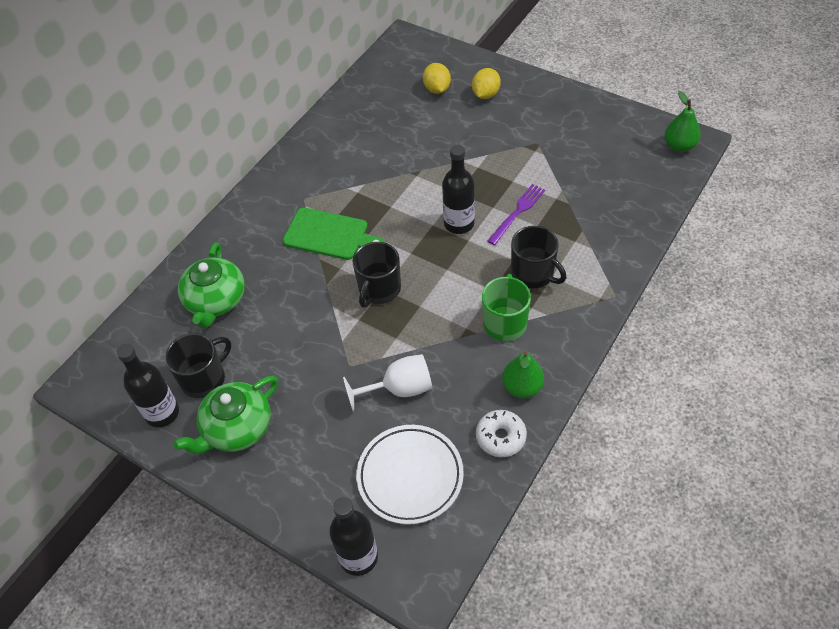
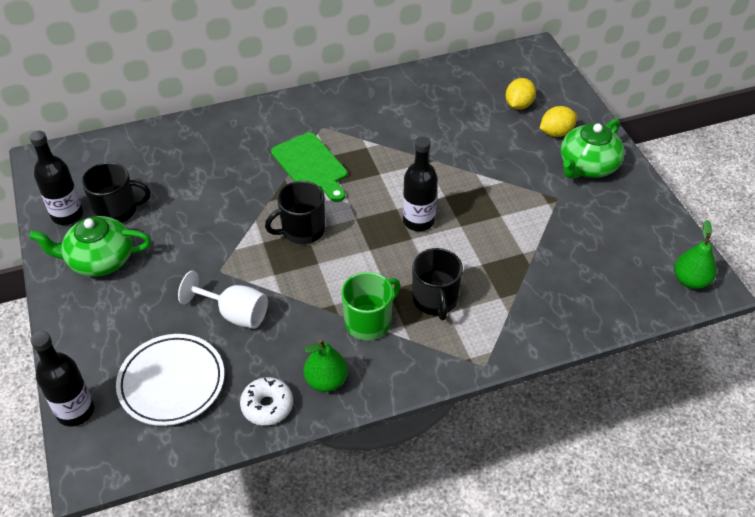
camera: 35 degrees right, 5 degrees down
green teapot [178,242,245,328] -> green teapot moved to [561,119,624,179]
purple fork [487,184,545,245] -> none

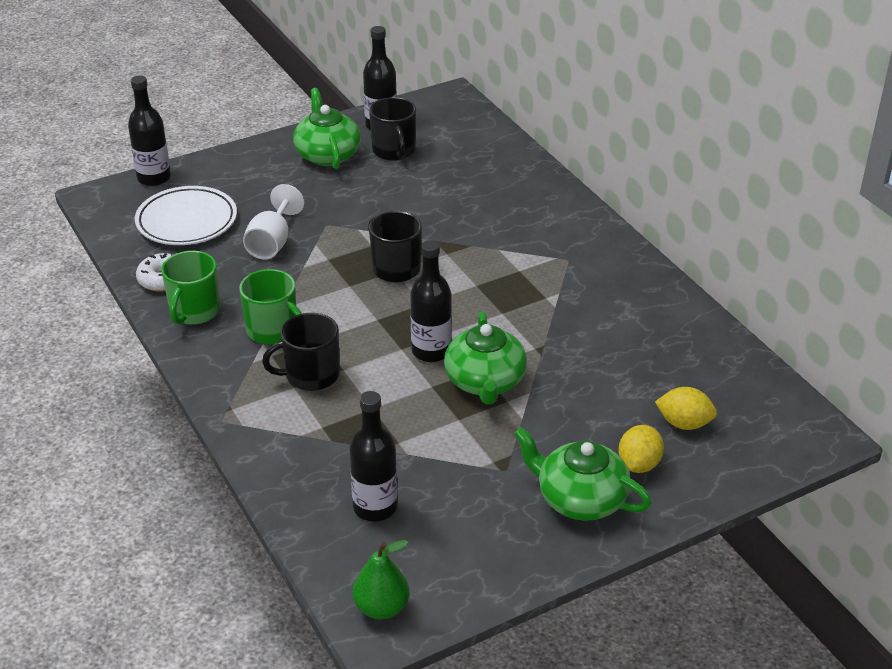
camera: 80 degrees right, 10 degrees down
green cutting board [271,132,347,202] -> none
green pear [304,339,348,392] -> green mug [161,251,220,325]
yellow lemon [540,106,577,137] -> yellow lemon turned 60 degrees clockwise [618,425,664,473]
none -> black bottle [349,391,398,522]
none -> green teapot [444,312,527,404]

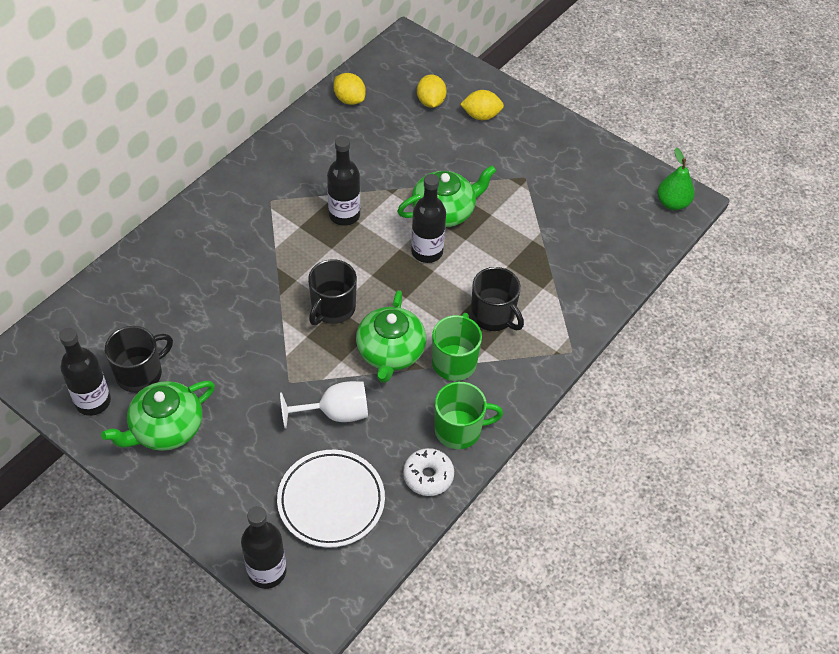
camera: 115 degrees left, 15 degrees up
black bottle [349,391,398,522] -> black bottle moved to [327,136,360,226]
green teapot [514,427,651,520] -> green teapot moved to [356,290,426,383]
none -> yellow lemon [333,73,366,105]

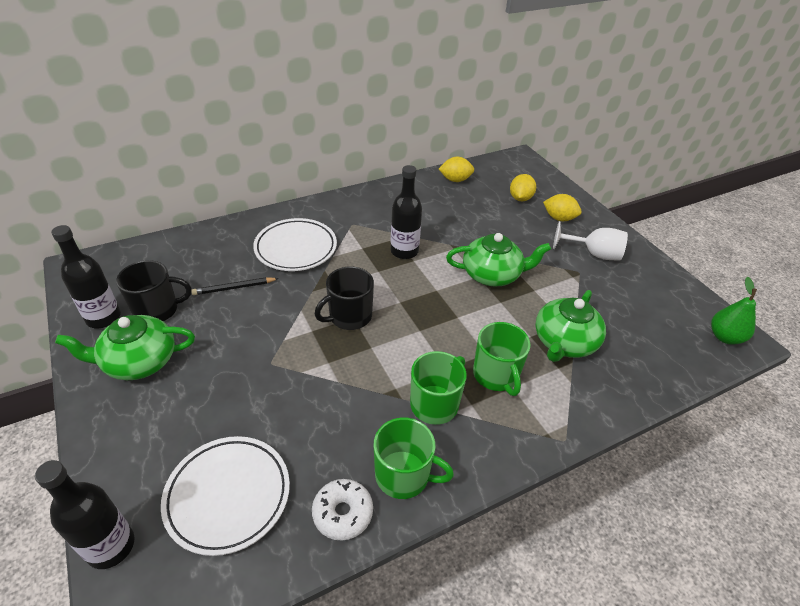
camera: 25 degrees right, 10 degrees down
white goblet [280,381,368,429] -> white goblet moved to [553,221,628,261]
yellow lemon [333,73,366,105] -> yellow lemon turned 75 degrees counterclockwise [439,157,474,182]
green teapot [356,290,426,383] -> green teapot moved to [535,290,606,362]
black bottle [411,174,446,263] -> none
black mug [471,267,524,331] -> green mug [473,322,531,396]
none -> black pencil [191,277,279,295]
none -> white plate [253,218,337,271]

